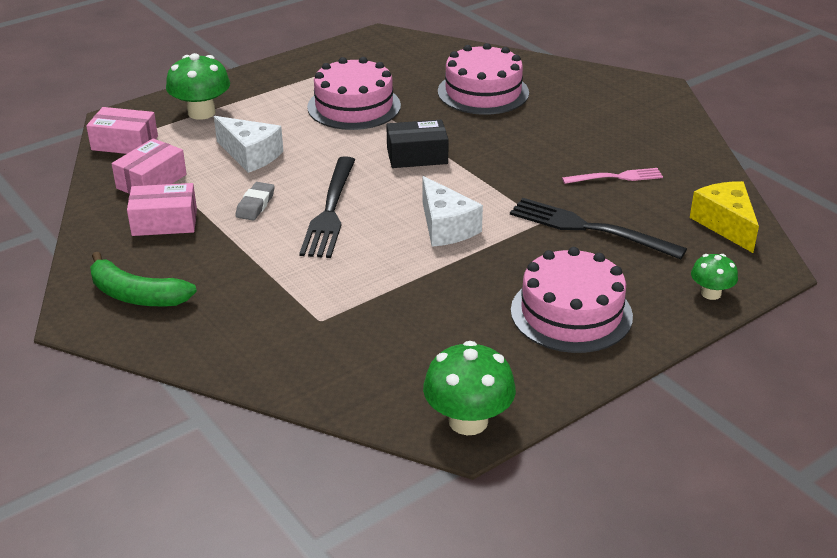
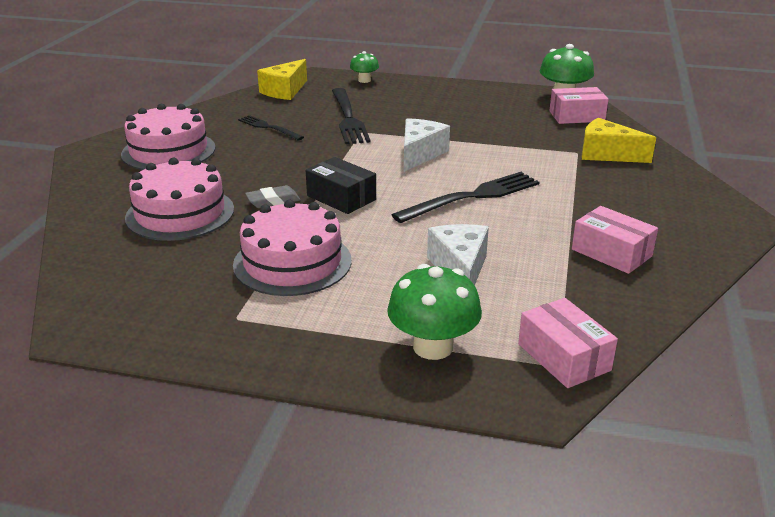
camera: 130 degrees left, 5 degrees down
green banana [90,252,197,307] -> none
pink box [112,138,187,194] -> pink box moved to [549,87,609,124]
grey eraser [235,182,275,220] -> grey eraser moved to [245,185,301,208]
pink cake [511,247,633,353] -> pink cake moved to [121,104,215,170]
pink fork [562,168,663,184] -> black fork [238,115,304,140]
none -> yellow cheese [582,118,656,163]

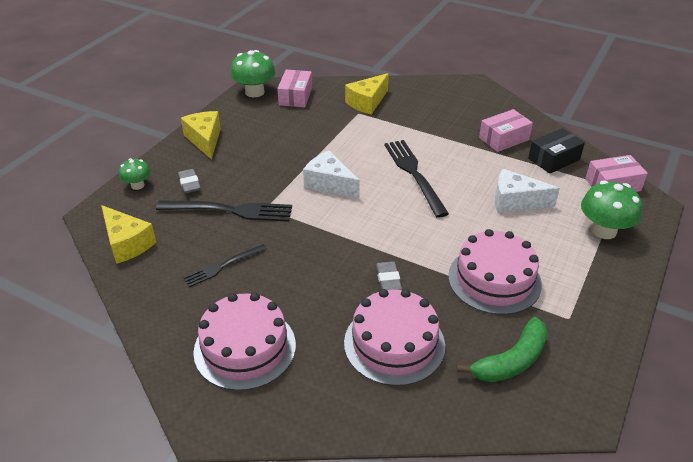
camera: 75 degrees left, 10 degrees up
black box [306,157,376,214] -> black box moved to [528,128,585,174]
none -> grey eraser [178,169,201,194]
none -> yellow cheese [181,111,221,160]
none -> green banana [456,317,548,382]

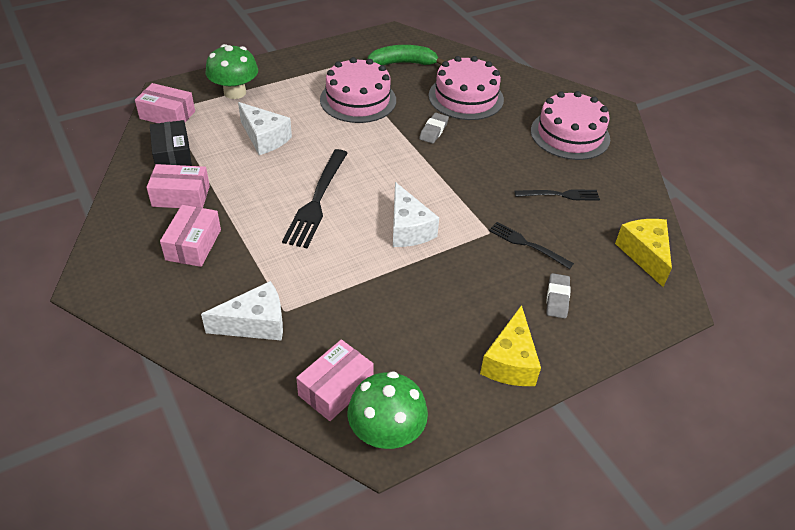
camera: 150 degrees left, 5 degrees up
green mushroom [119,158,151,190] -> none
black fork [156,200,292,222] -> black fork [489,222,574,269], size x0.60
yellow cheese [345,73,389,115] -> white cheese [201,281,283,341]
black box [528,128,585,174] -> black box turned 75 degrees clockwise [150,120,192,166]
none -> pink box [160,205,221,267]

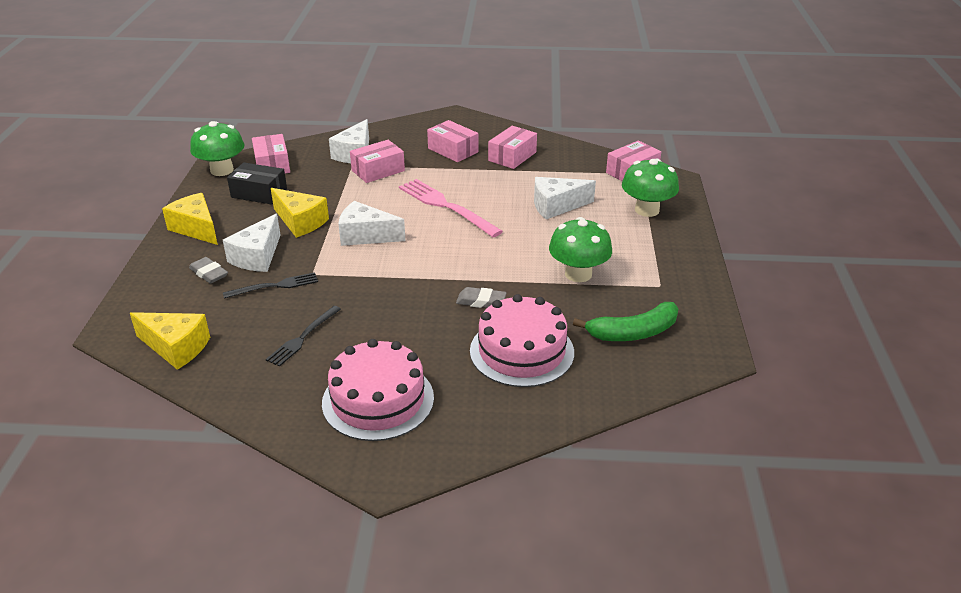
camera: 125 degrees right, 10 degrees down
black box [150,120,192,166] -> black box moved to [227,162,287,205]
black fork [282,149,347,248] -> pink fork [399,179,503,237]
pink cake [320,57,396,123] -> green mushroom [549,217,612,282]
green banana [368,45,445,65] -> green banana turned 45 degrees clockwise [573,302,679,341]
grey eraser [419,113,449,144] -> grey eraser turned 45 degrees counterclockwise [456,287,507,308]
none -> white cheese [223,214,281,272]
none -> yellow cheese [271,188,329,238]
none -> pink box [350,140,405,183]

